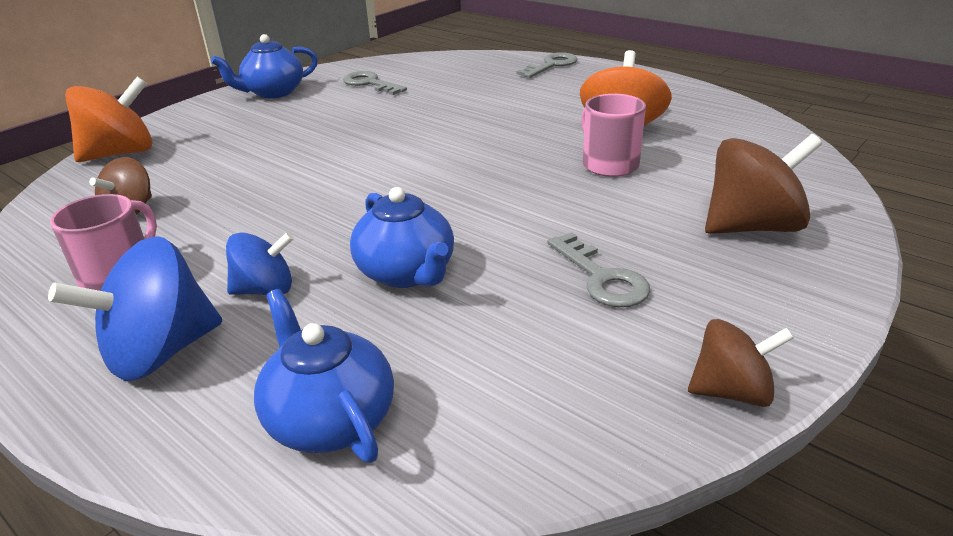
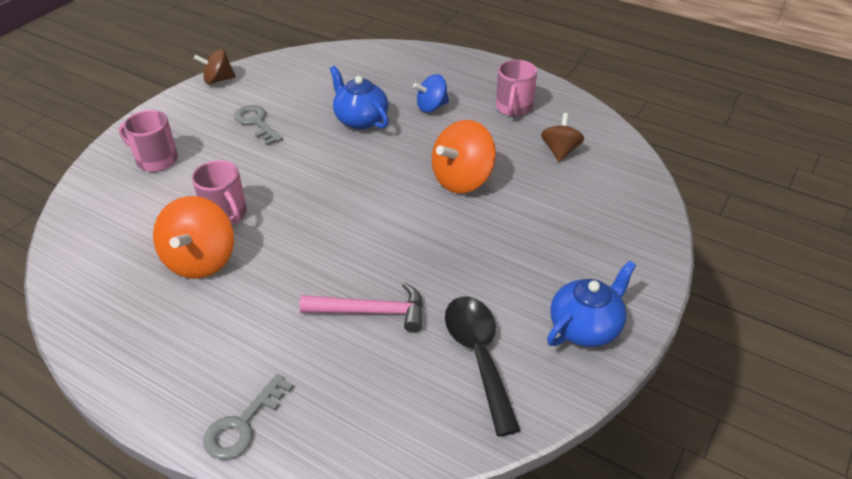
camera: 170 degrees right, 10 degrees up
blue spinning top [48,236,222,381] -> none
orange spinning top [65,76,152,162] -> orange spinning top moved to [432,120,496,193]
blue teapot [254,289,394,463] -> none
grey key [343,71,407,95] -> black spoon [445,297,520,436]
brown spinning top [705,134,822,234] -> pink mug [119,110,178,172]
none -> pink hammer [300,283,423,332]

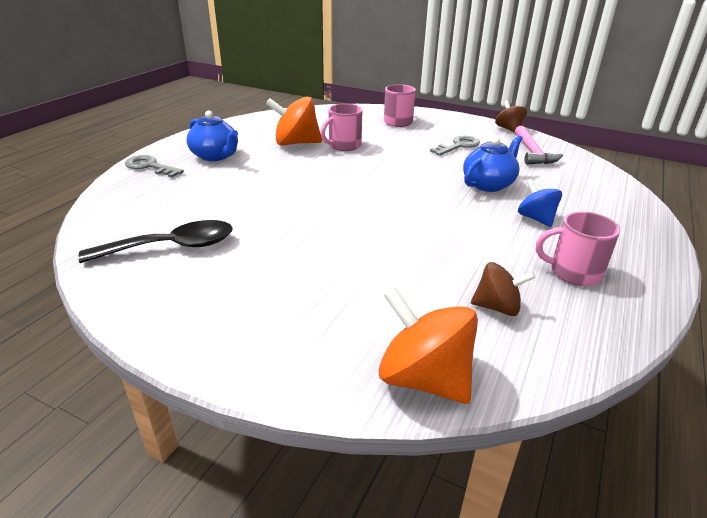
camera: 85 degrees right, 10 degrees down
pink hammer [300,283,423,332] -> pink hammer moved to [515,126,563,165]
orange spinning top [432,120,496,193] -> orange spinning top moved to [378,288,478,404]
blue teapot [547,260,636,347] -> blue teapot moved to [187,110,238,161]

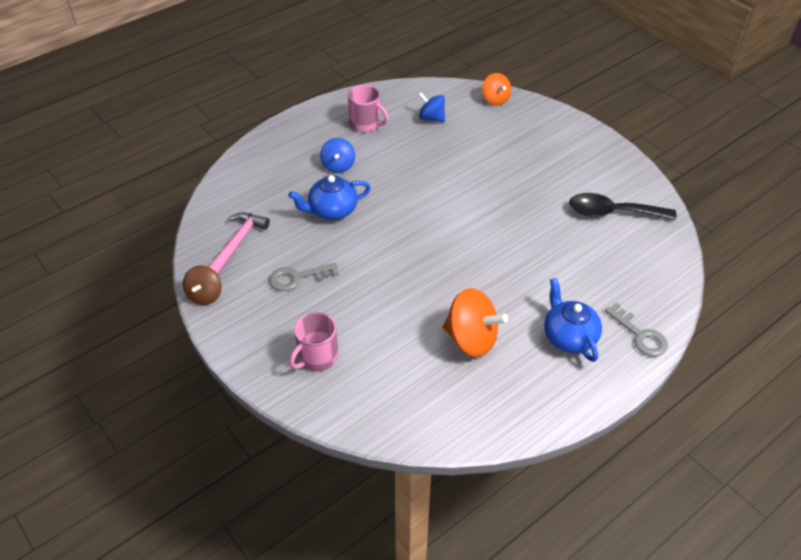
camera: 155 degrees left, 15 degrees up
pink mug [321,104,363,151] -> none
orange spinning top [378,288,478,404] -> orange spinning top [482,73,511,106], size x0.61
brown spinning top [471,262,535,316] -> blue spinning top [418,92,445,122]

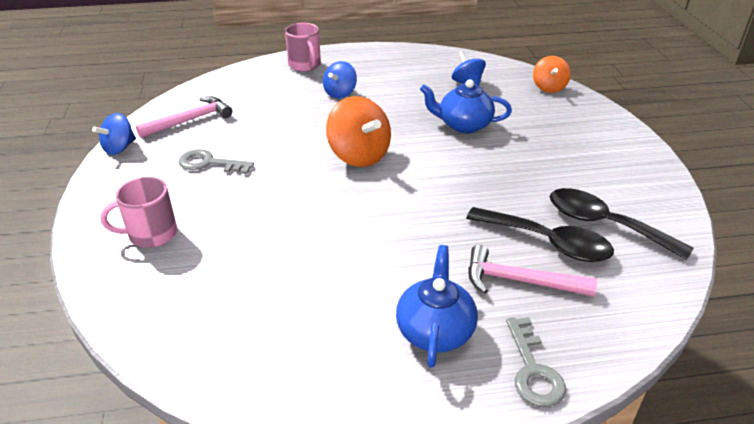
camera: 30 degrees right, 10 degrees down
brown spinning top [183,266,222,305] -> blue spinning top [92,113,136,155]
blue teapot [288,175,371,220] -> blue teapot moved to [420,79,512,133]
pink mug [348,85,389,132] -> pink mug moved to [285,23,321,72]
orange spinning top [443,288,508,357] -> orange spinning top moved to [326,96,391,167]
none -> black spoon [466,207,614,262]
none -> pink hammer [468,245,597,297]

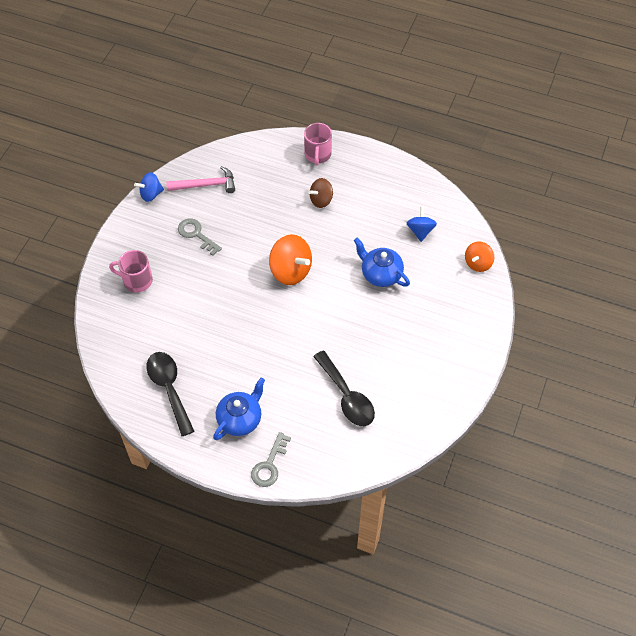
camera: 30 degrees right, 20 degrees up
blue spinning top [323,61,357,99] -> brown spinning top [309,178,333,208]
orange spinning top [326,96,391,167] -> orange spinning top turned 45 degrees counterclockwise [269,234,312,285]
pink hammer [468,245,597,297] -> none
black spoon [550,188,693,260] -> black spoon moved to [146,352,195,436]

